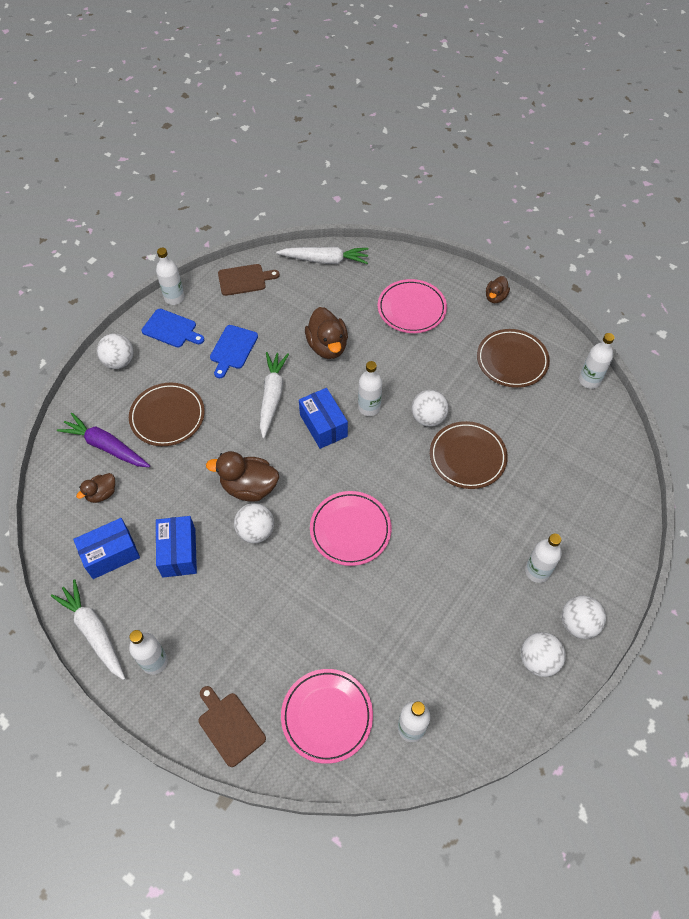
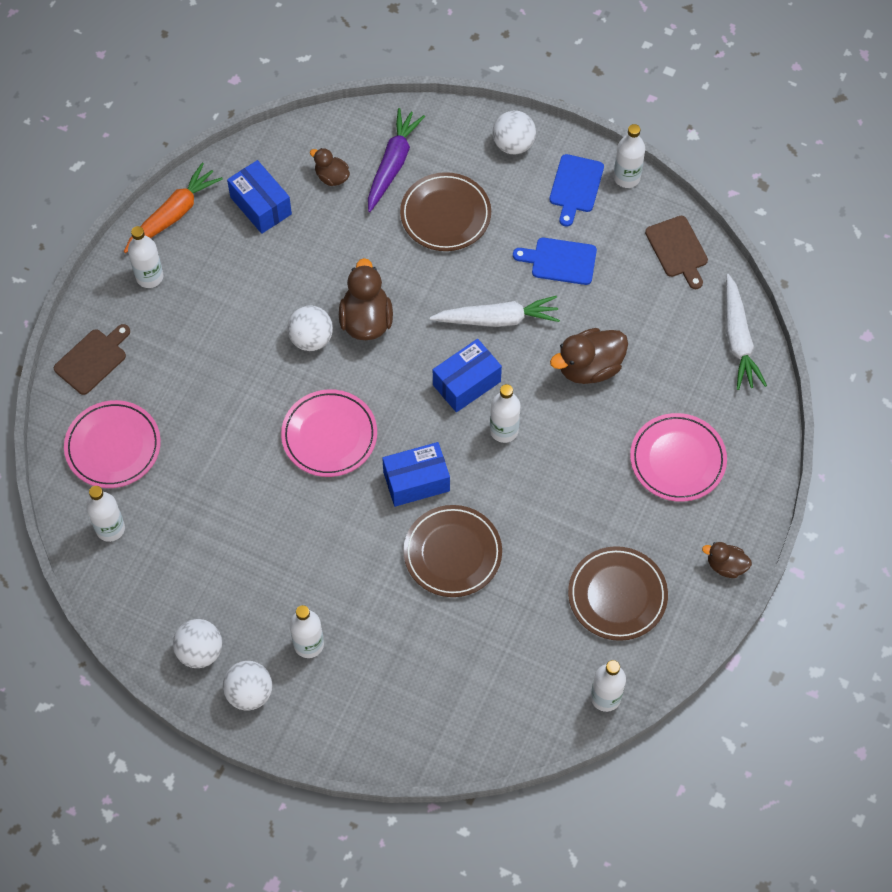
camera: 80 degrees right, 5 degrees up
white carrot [51,579,126,680] -> orange carrot [124,163,223,253]
blue box [156,516,197,577] -> blue box moved to [382,442,450,507]
white ball [411,390,449,427] -> none

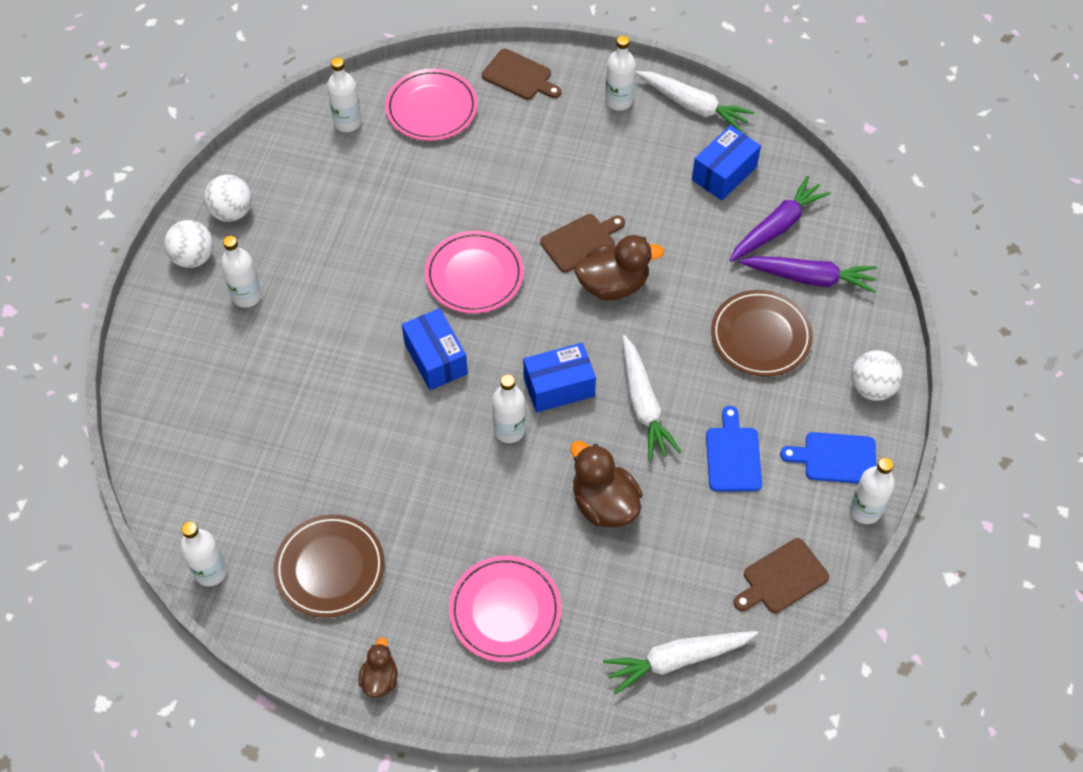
camera: 80 degrees right, 5 degrees down
orange carrot [124,163,223,253] -> white carrot [635,71,754,132]
white ball [287,305,333,351] -> brown cutting board [540,214,625,273]
brown duck [310,148,350,186] -> purple carrot [730,176,831,262]
brown plate [403,505,502,597] -> none
blue box [433,339,502,412] -> blue box turned 60 degrees counterclockwise [523,343,596,412]

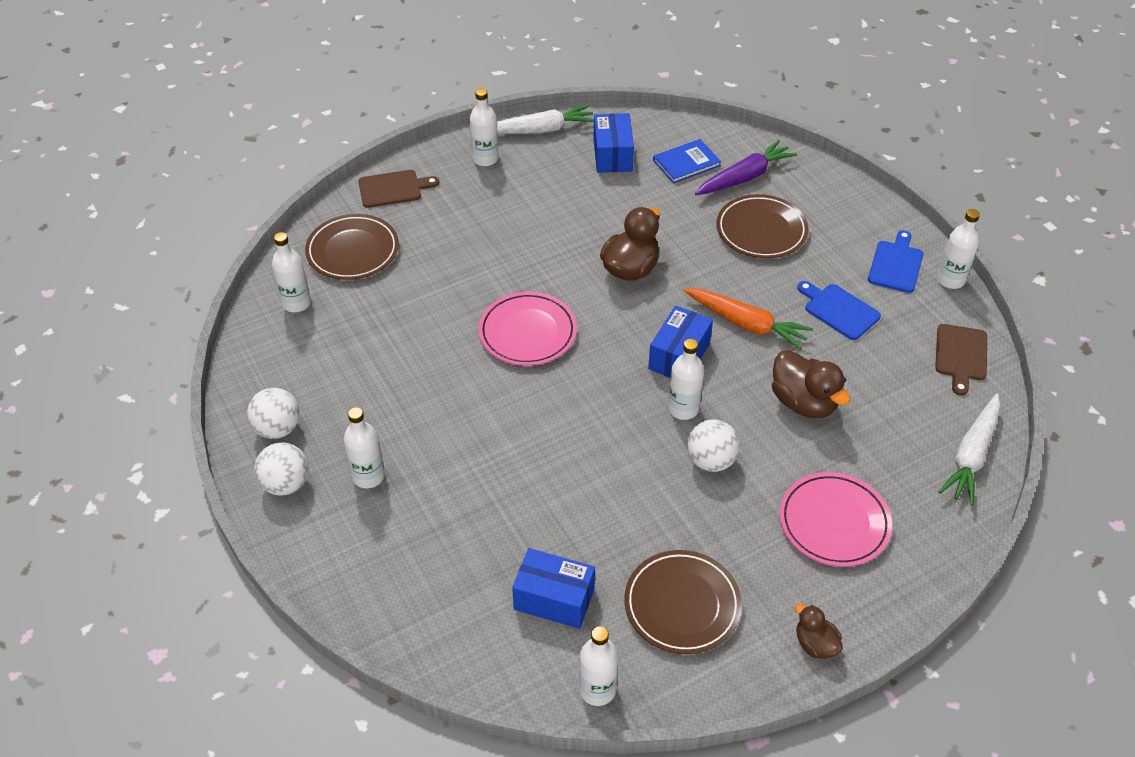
camera: 45 degrees left, 10 degrees down
pink plate [385,69,477,141] -> brown plate [305,214,399,280]
blue box [402,308,468,390] -> blue box moved to [512,548,595,629]
brown cutting board [540,214,625,273] -> none
brown duck [571,441,642,528] -> brown duck turned 135 degrees counterclockwise [772,350,850,418]
white carrot [622,335,681,461] -> orange carrot [683,289,813,350]
purple carrot [730,176,831,262] -> blue book [653,139,721,183]
blue cutting board [780,432,876,483] -> blue cutting board turned 150 degrees clockwise [868,230,924,293]
white ball [851,350,903,401] -> white ball moved to [687,419,740,472]

